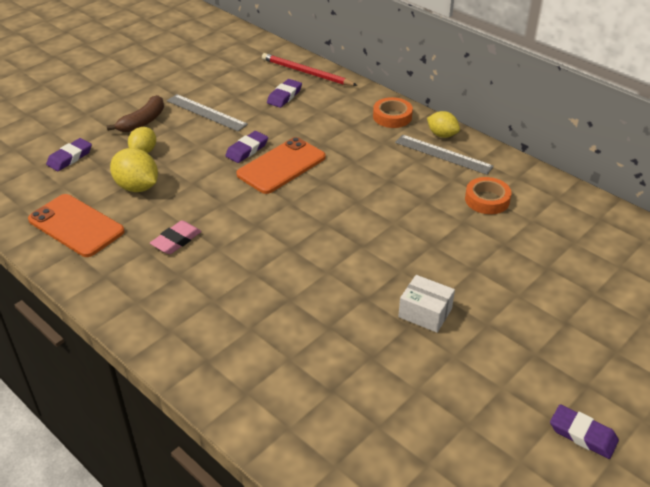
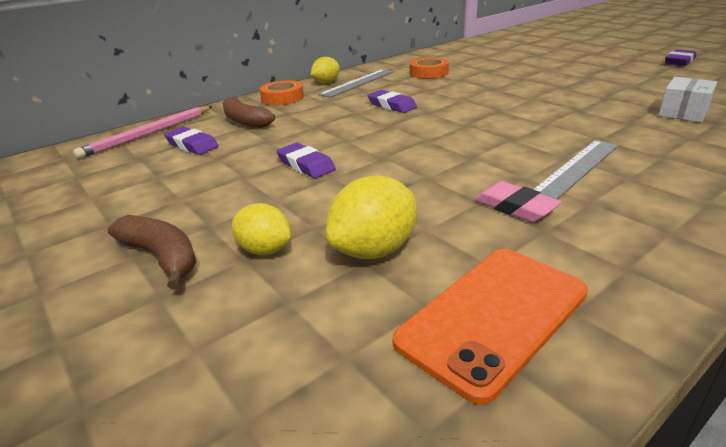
camera: 80 degrees left, 10 degrees down
purple eraser [46,138,92,171] -> purple eraser moved to [367,90,417,113]
grey ruler [167,94,248,131] -> grey ruler moved to [534,140,619,199]
orange phone [236,137,326,194] -> none
red pencil [262,53,358,86] -> pink pencil [73,106,213,159]
white box [398,275,455,333] -> white box moved to [658,77,717,122]
none -> brown banana [223,96,275,128]

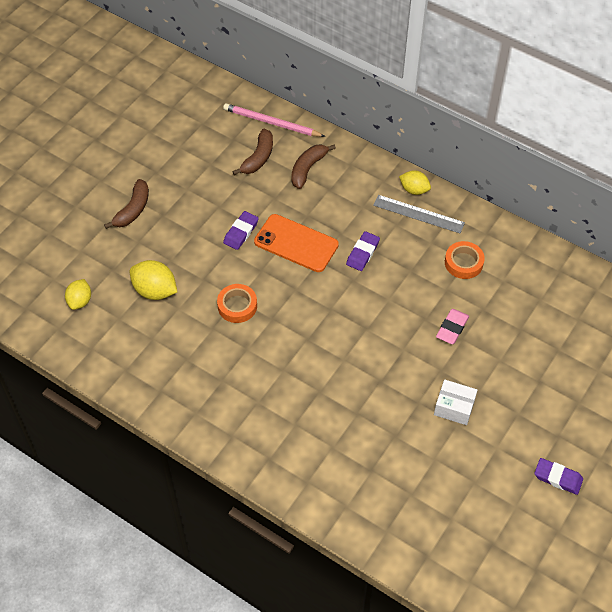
camera: 70 degrees right, 25 degrees up
purple eraser [164,127,219,155] -> brown banana [232,129,273,175]
yellow lemon [232,203,291,255] -> yellow lemon moved to [65,279,91,310]
orange tape [260,80,304,105] -> orange tape moved to [217,284,257,323]
orange phone [392,249,588,405] -> orange phone moved to [254,214,339,272]
pink eraser [475,181,562,222] -> pink eraser moved to [436,309,469,344]
grey ruler [534,140,619,199] -> none
white box [658,77,717,122] -> white box moved to [434,379,477,425]

